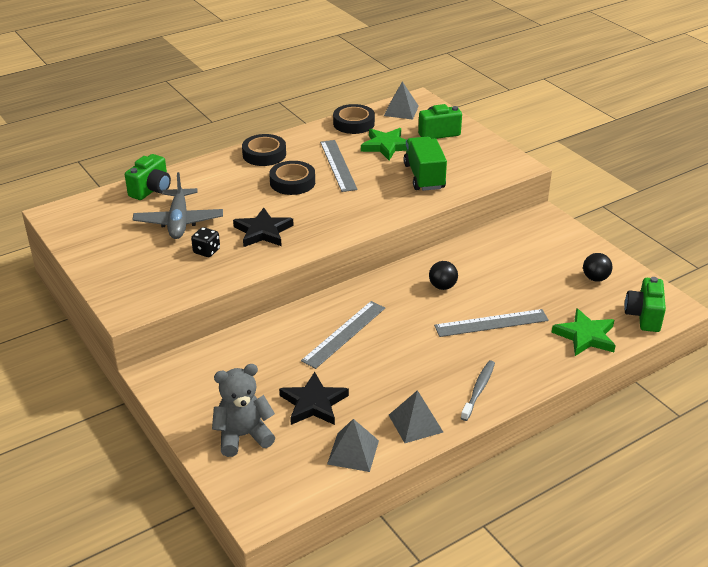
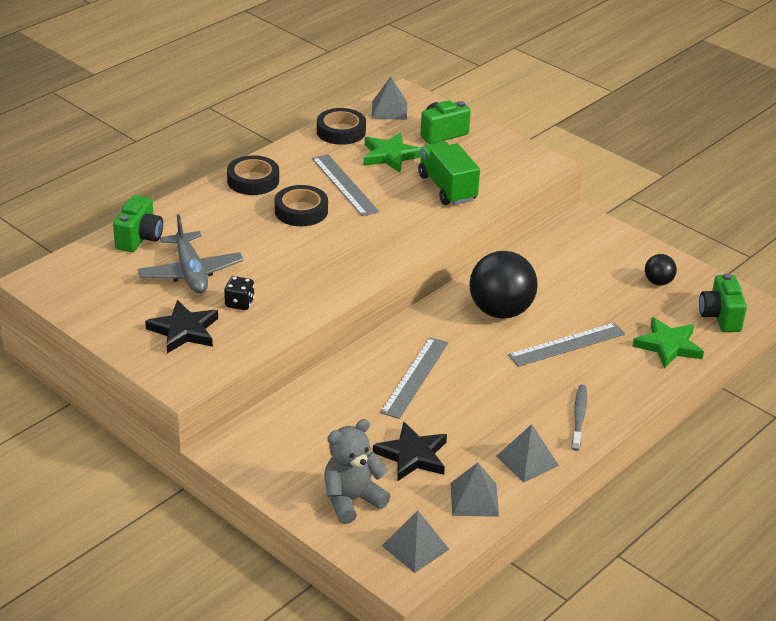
camera: 15 degrees left, 0 degrees up
black star [233,208,294,247] -> black star moved to [145,300,218,353]
black ball [429,261,458,290] -> black ball [469,251,538,319], size x2.07
none -> grey pyramid [382,510,450,573]

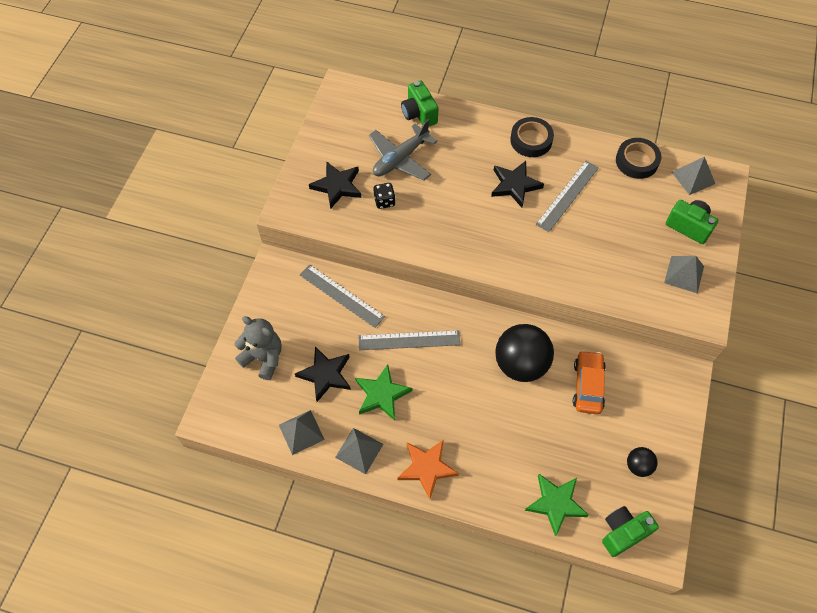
camera: 65 degrees right, 25 degrees up
green camera [113,195,163,252] -> green camera turned 75 degrees clockwise [401,80,439,126]
black tape [275,185,328,226] -> black star [491,161,544,208]
green star [364,132,421,173] -> green star moved to [355,364,412,421]
grey pyramid [382,510,450,573] -> grey pyramid moved to [664,256,704,294]
green truck [418,141,480,205] -> none
grey ruler [508,323,625,367] -> grey ruler moved to [300,264,385,328]
grey toothbrush [572,385,587,451] -> orange star [398,440,459,499]
none -> orange car [573,350,606,414]

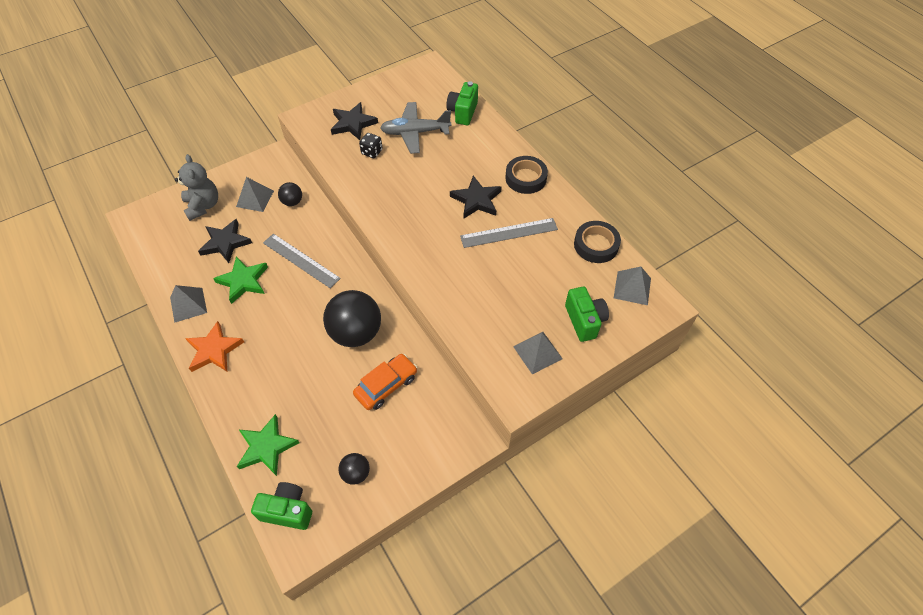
camera: 40 degrees right, 5 degrees down
grey pyramid [279,410,325,455] -> grey pyramid moved to [236,177,274,212]
grey ruler [300,264,385,328] -> black ball [278,182,302,206]

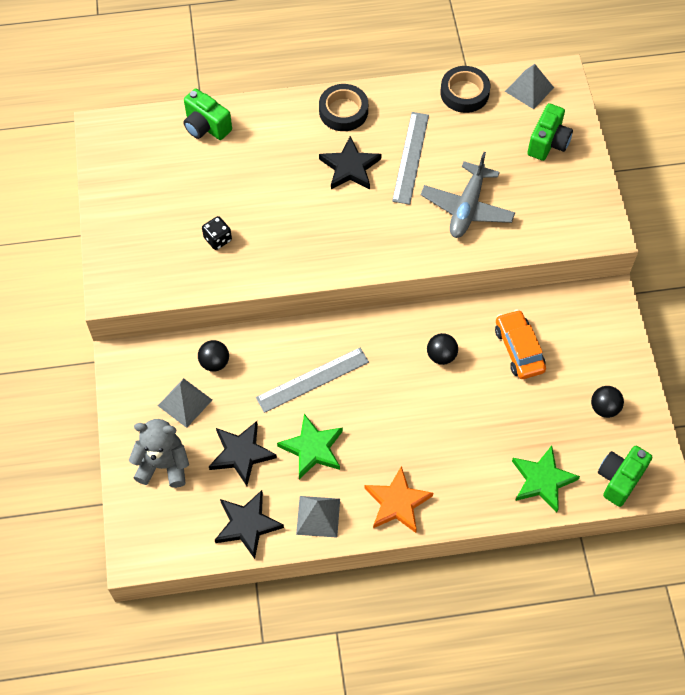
camera: 65 degrees left, 5 degrees up
black ball [323,290,381,347] -> black ball [427,333,458,365], size x0.48
black star [331,102,378,140] -> black star moved to [215,490,284,559]
grey plane [380,102,451,154] -> grey plane moved to [421,152,515,238]
grey pyramid [513,332,563,375] -> none
green camera [565,287,609,342] -> green camera turned 105 degrees clockwise [527,103,573,161]

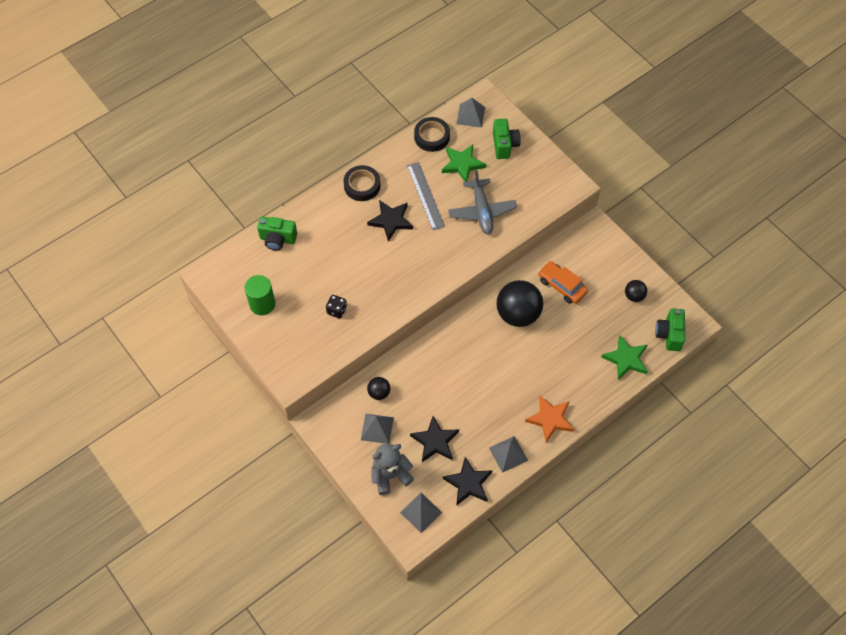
camera: 30 degrees left, 0 degrees up
grey ruler [256,348,369,413] -> none
green star [277,414,343,479] -> green star moved to [442,144,486,182]
black ball [427,333,458,365] -> black ball [496,280,543,327], size x2.07
none -> green cylinder [244,275,276,315]
none -> grey pyramid [400,492,442,533]

